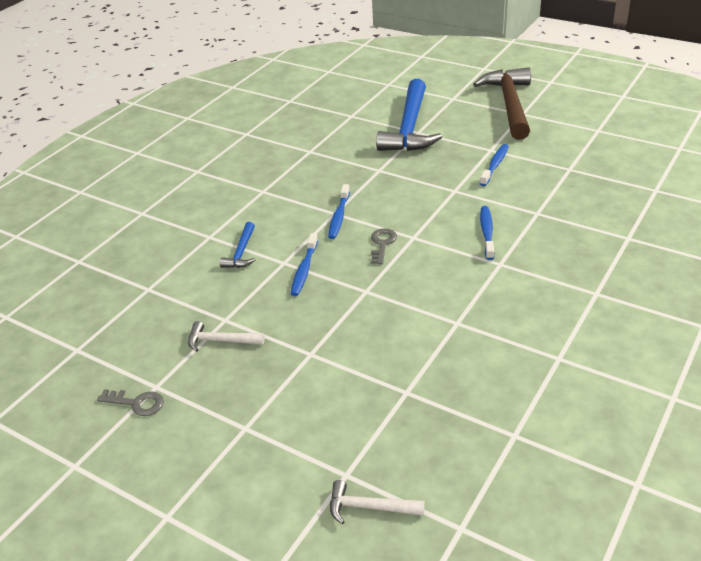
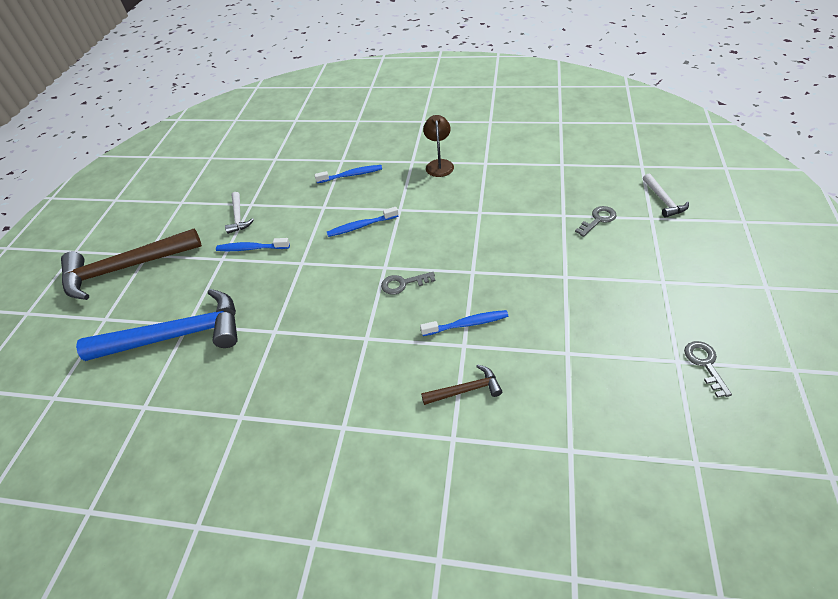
camera: 110 degrees left, 10 degrees up
white hammer [188,321,265,352] -> white hammer moved to [225,192,254,234]
blue hammer [220,222,255,268] -> brown hammer [421,364,502,405]
blue toothbrush [328,184,350,239] -> blue toothbrush moved to [315,165,382,183]
none -> brown lamp [423,115,454,177]
none -> grey key [575,206,617,237]

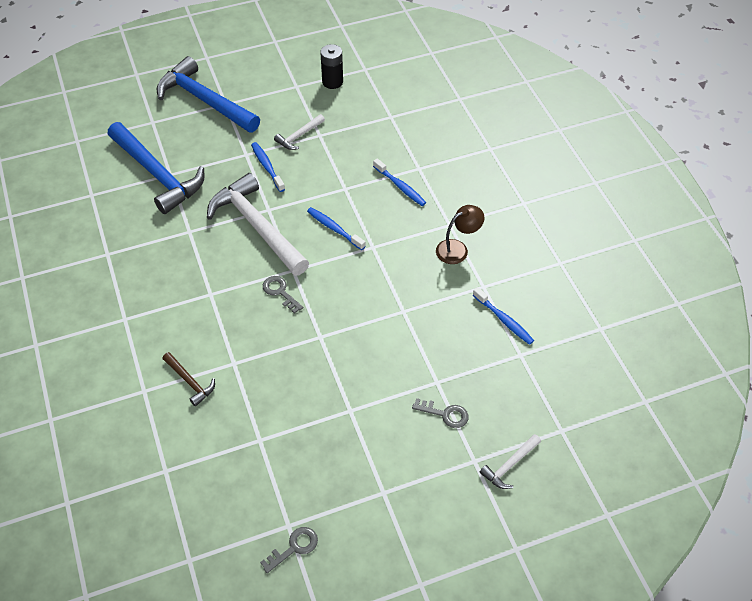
camera: 55 degrees right, 5 degrees up
brown hammer [61,228,202,300] -> blue hammer [157,56,260,133]
blue toothbrush [420,310,508,336] -> blue toothbrush moved to [473,287,534,345]
none -> white hammer [207,173,309,276]
none -> black battery [321,44,343,89]

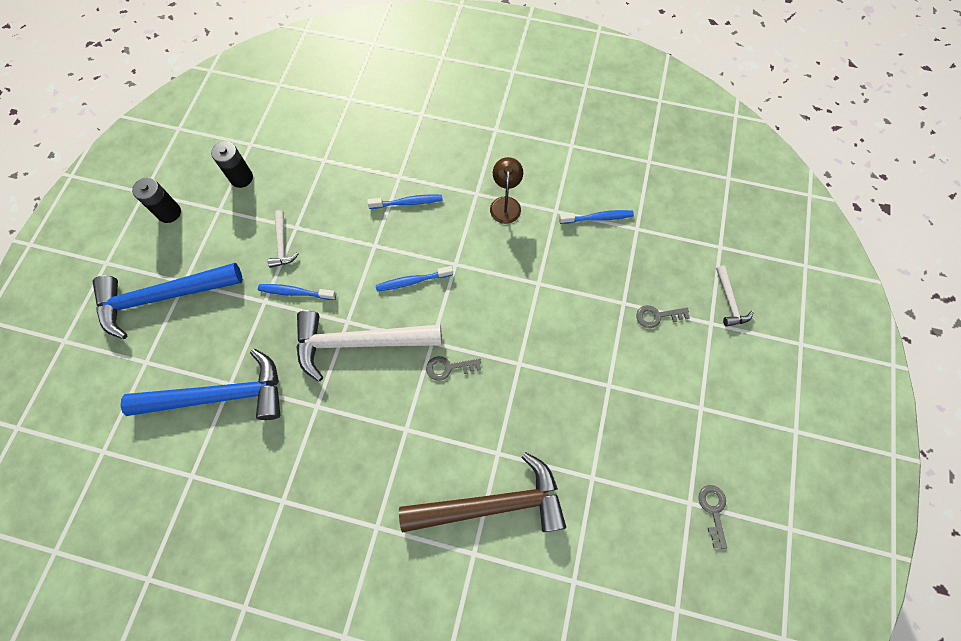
camera: 55 degrees left, 15 degrees up
brown hammer [162,352,215,406] -> brown hammer [399,452,566,533], size x2.22
grey key [412,398,469,428] -> grey key turned 150 degrees counterclockwise [636,305,690,328]
none -> black battery [132,177,181,223]

